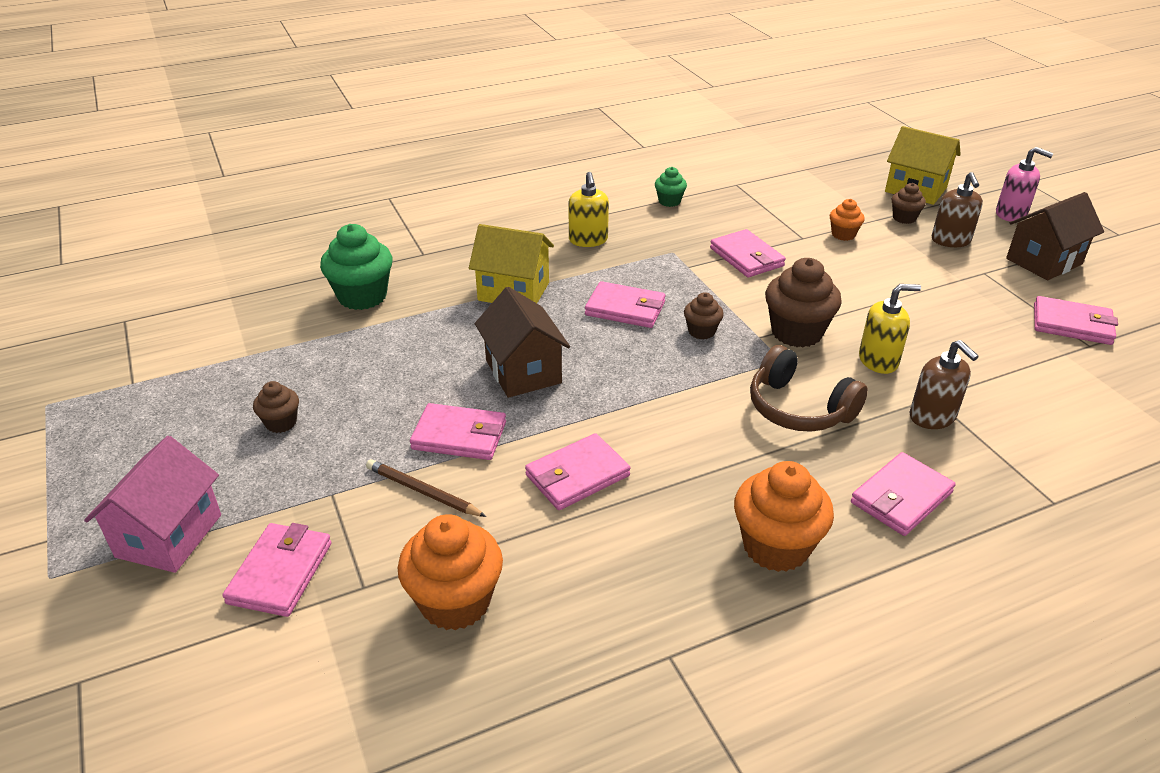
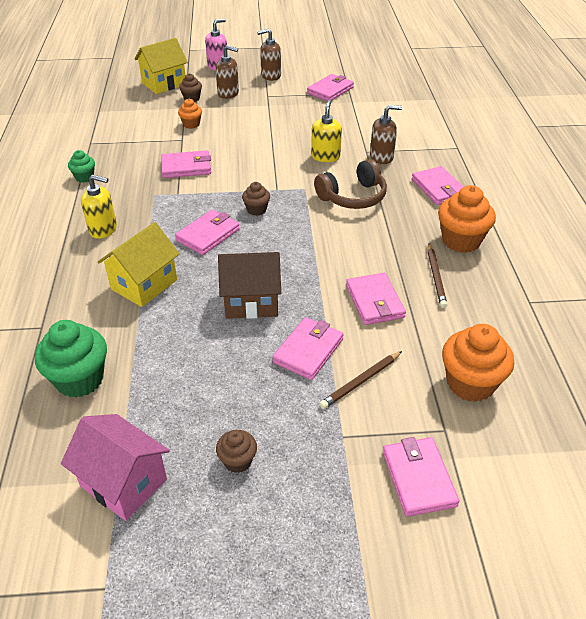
camera: 70 degrees left, 5 degrees up
pink house [84,436,221,573] -> pink house moved to [61,414,170,521]
pink wallet [222,523,332,617] -> pink wallet turned 45 degrees clockwise [383,437,460,517]
brown cupcake [765,258,842,347] -> none
brown house [1006,192,1104,280] -> brown soap dispenser [257,29,281,81]
none -> brown pencil [428,243,447,308]

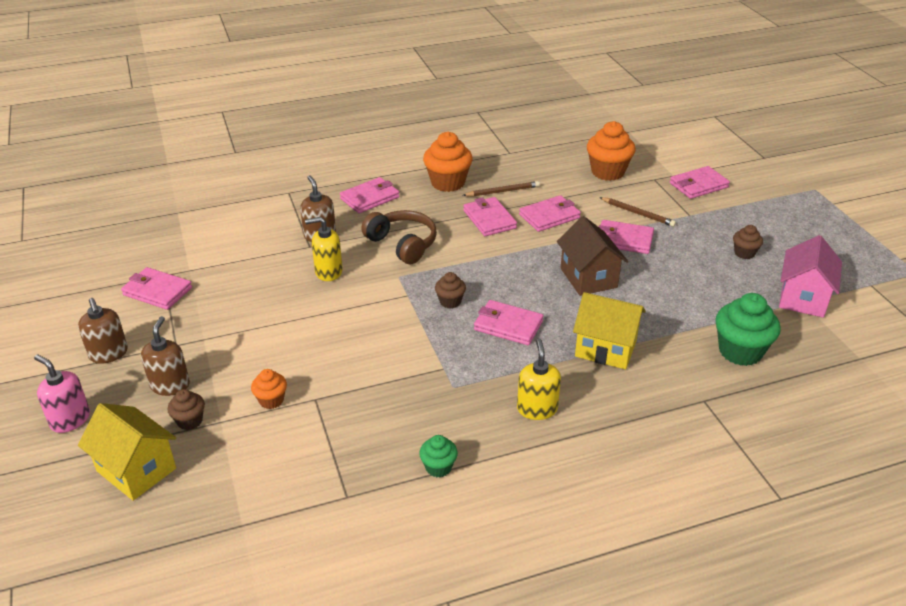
camera: 105 degrees left, 5 degrees down
pink wallet [161,150,211,178] -> pink wallet moved to [463,197,517,236]

